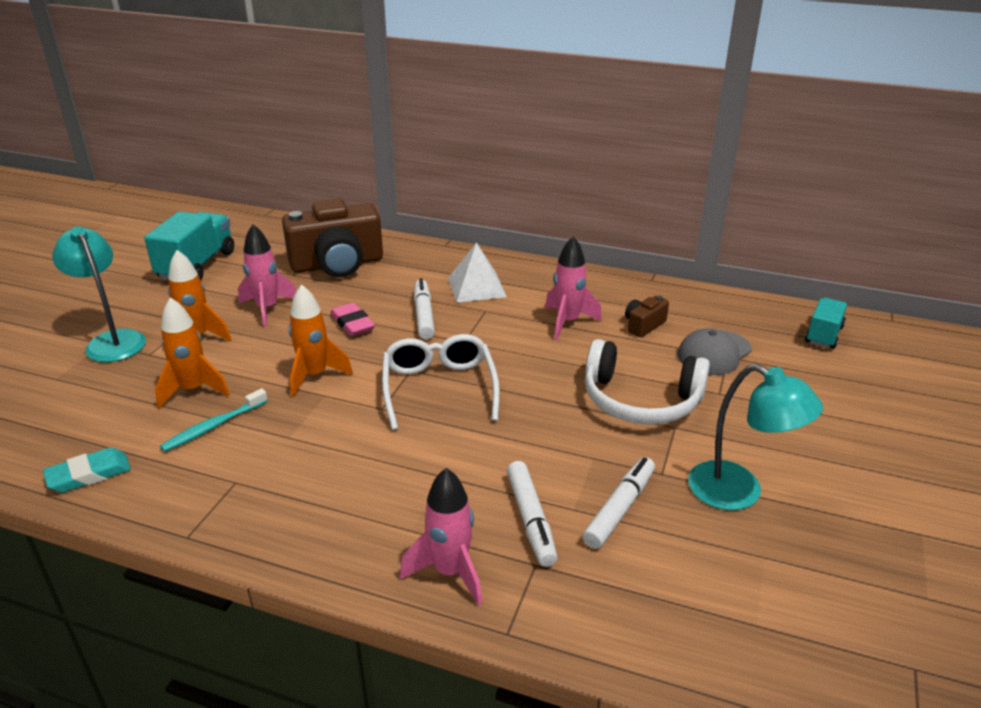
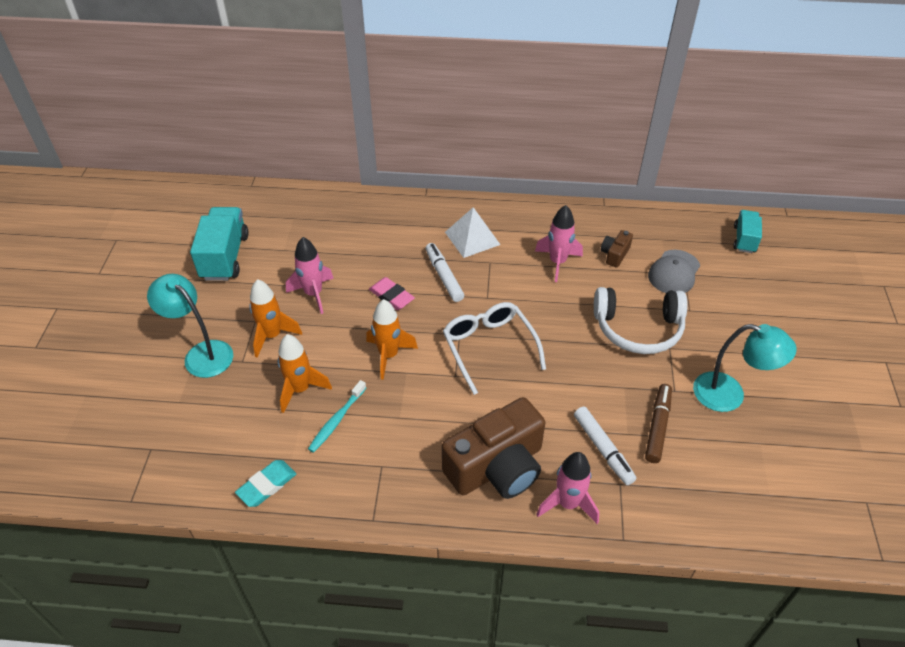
camera: 15 degrees left, 15 degrees up
brown camera [282,199,383,277] -> brown camera moved to [442,397,545,499]
white marker [582,457,655,549] -> brown marker [645,384,672,463]

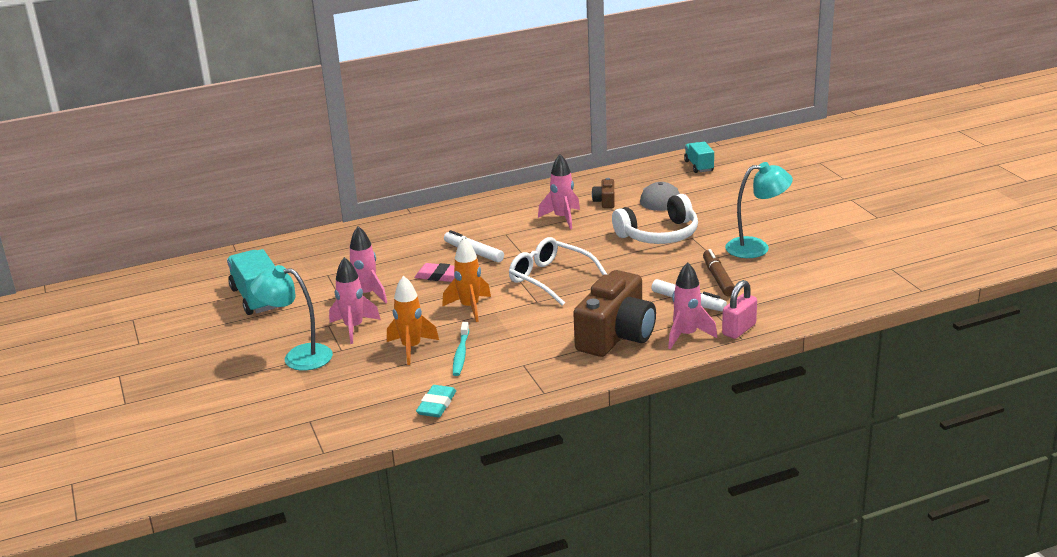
camera: 25 degrees left, 20 degrees down
orange rocket [249,279,302,357] -> pink rocket [329,257,381,344]
white pyramid [445,207,501,258] -> none
none -> pink padlock [722,280,757,339]

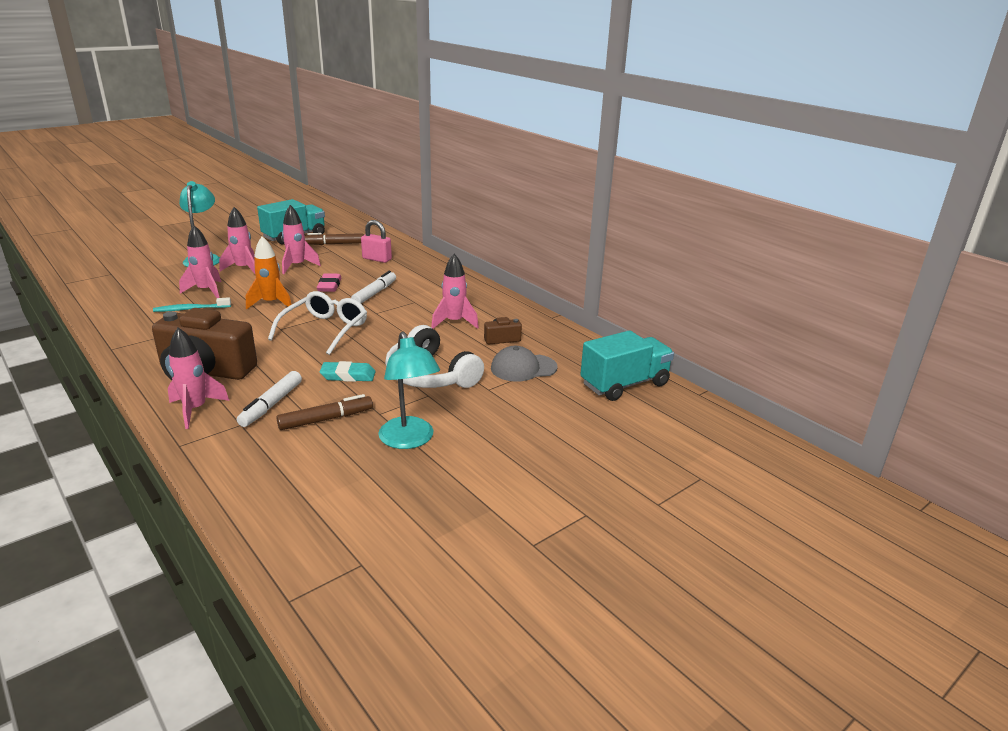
camera: 70 degrees right, 0 degrees up
orange rocket [387,276,439,365] -> pink rocket [179,225,221,298]
turquoise eraser [416,385,456,417] -> turquoise eraser moved to [320,361,376,382]
turquoise truck [684,142,714,173] -> turquoise truck [580,330,674,401], size x1.68
pink padlock [722,280,757,339] -> pink padlock moved to [361,220,392,263]
none -> brown marker [305,233,364,245]

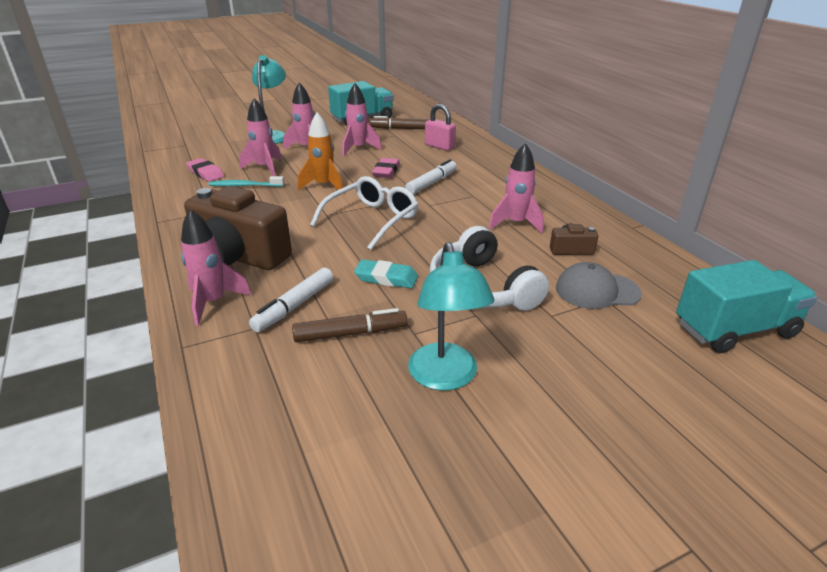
camera: 15 degrees right, 5 degrees up
none -> pink eraser [186,158,224,182]

